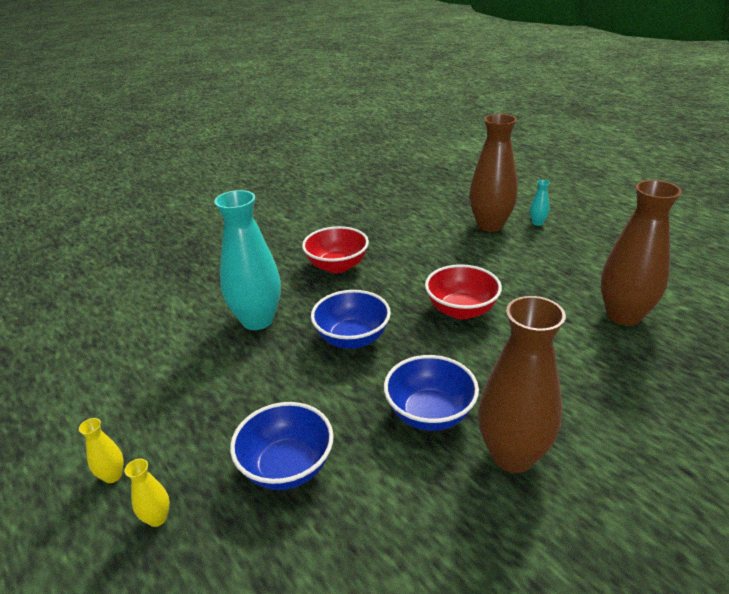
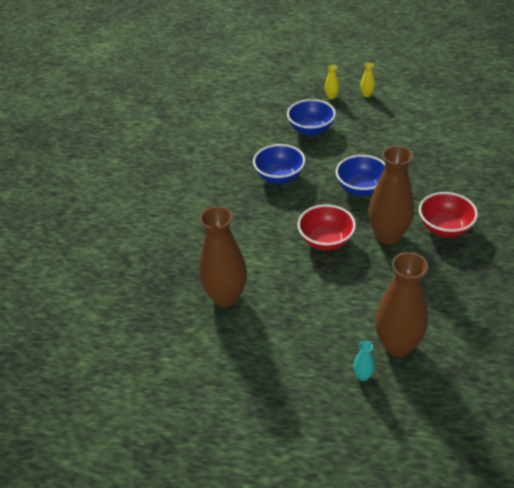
camera: 140 degrees right, 10 degrees up
turquoise vase [214,190,281,330] -> none
brown vase [478,296,566,473] -> brown vase moved to [368,146,414,244]

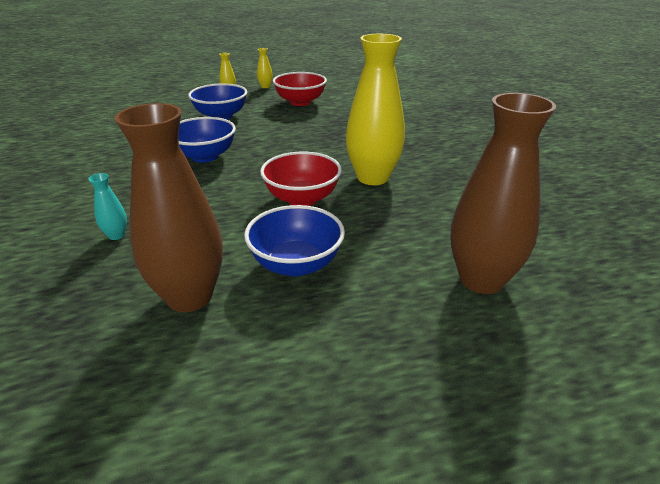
camera: 30 degrees left, 10 degrees down
blue bowl [336,155,385,196] -> blue bowl moved to [244,205,345,277]
turquoise vase [353,341,375,381] -> turquoise vase moved to [88,173,127,240]
brown vase [368,146,414,244] -> yellow vase [346,34,405,185]
red bowl [419,192,478,237] -> red bowl moved to [273,72,327,106]

